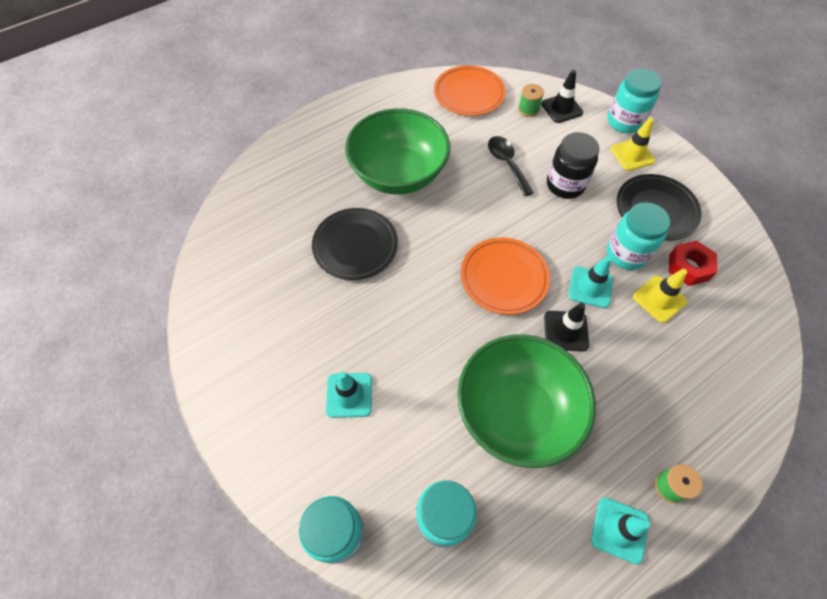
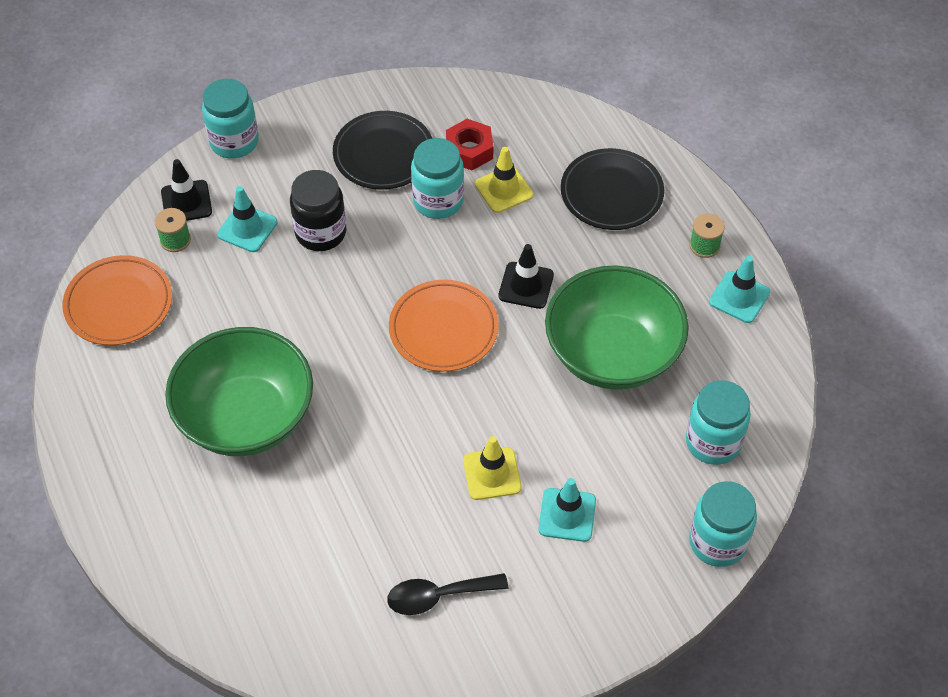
camera: 80 degrees left, 5 degrees down
black plate [312,208,398,280] -> black plate moved to [561,148,664,230]
black spoon [488,136,534,197] -> black spoon moved to [387,573,508,615]
turquoise traffic cone [569,256,613,308] -> turquoise traffic cone moved to [217,186,277,252]
yellow traffic cone [610,118,656,171] -> yellow traffic cone moved to [463,436,522,500]

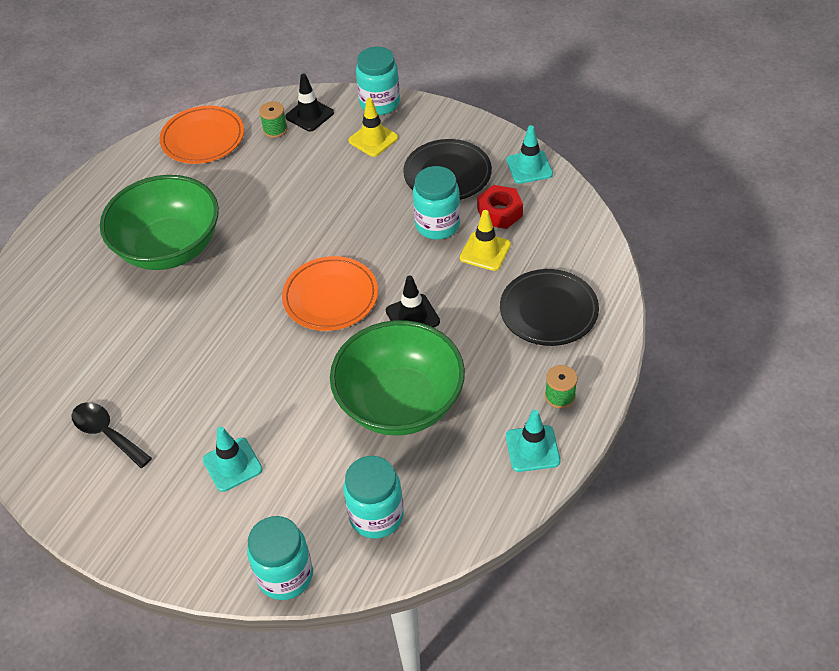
camera: 55 degrees right, 5 degrees down
turquoise traffic cone [217,186,277,252] -> turquoise traffic cone moved to [506,125,553,184]
black jar [290,170,346,251] -> none
yellow traffic cone [463,436,522,500] -> yellow traffic cone moved to [349,98,398,157]

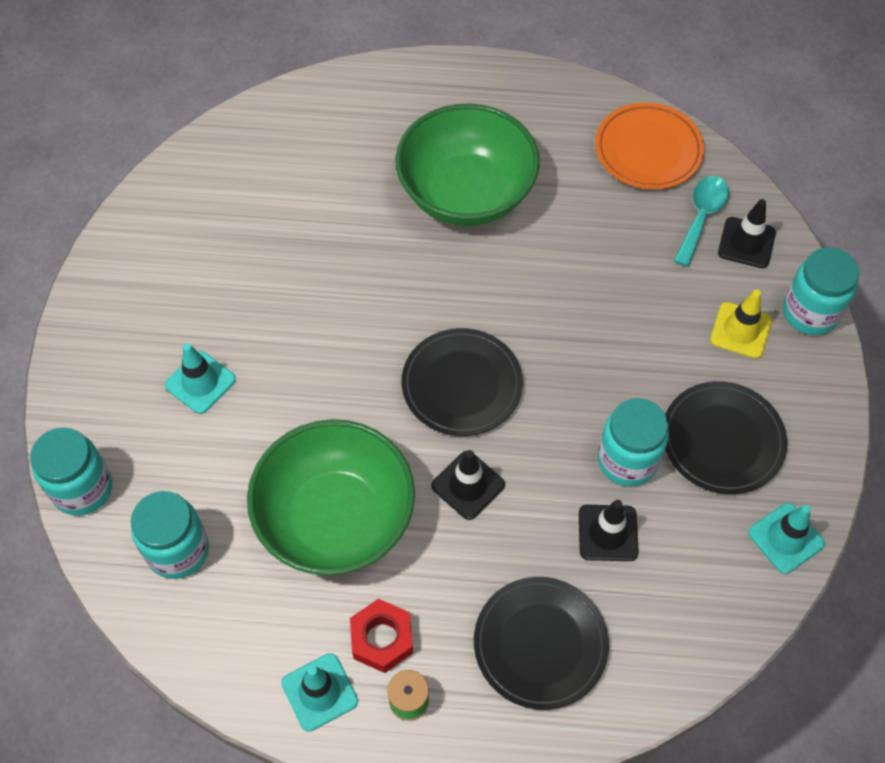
camera: 65 degrees right, 10 degrees up
black spoon [71,402,152,468] -> none
green spool [259,101,288,138] -> turquoise spoon [674,176,729,267]
orange plate [282,256,378,331] -> black plate [401,328,523,436]
yellow traffic cone [460,210,511,271] -> black traffic cone [579,500,639,561]
red nut [477,185,523,229] -> red nut moved to [350,599,413,673]

